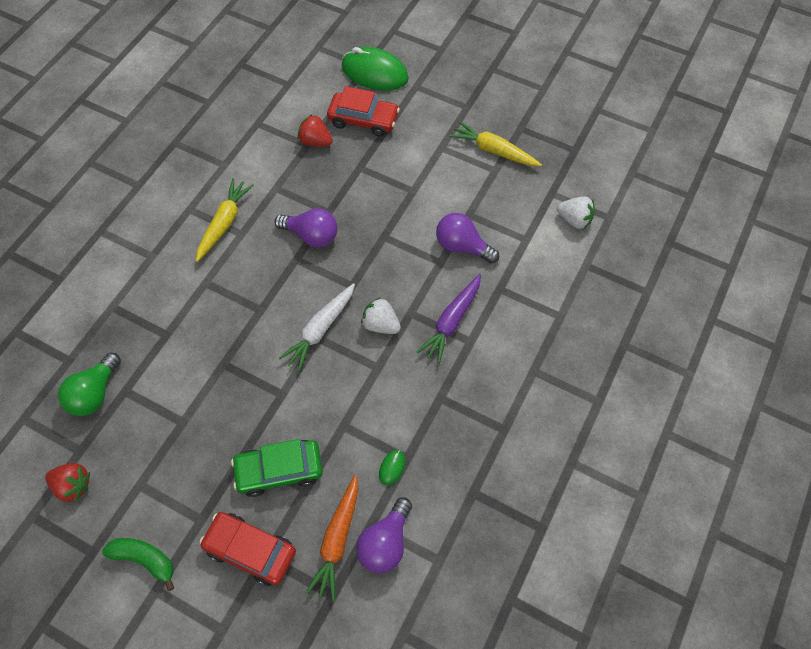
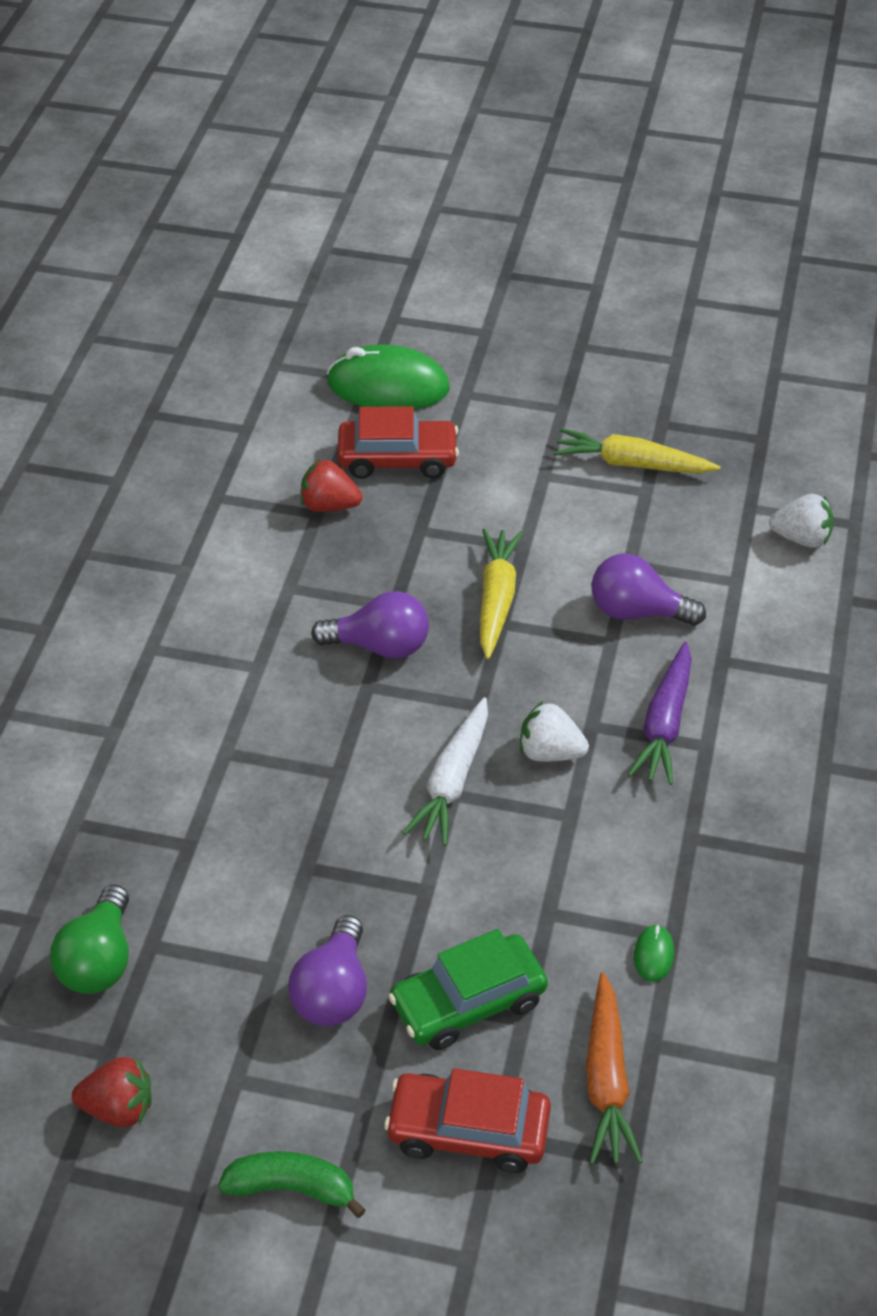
camera: 15 degrees left, 15 degrees down
yellow carrot [196,178,254,262] -> yellow carrot moved to [480,528,523,659]
purple light bulb [356,497,412,573] -> purple light bulb moved to [288,915,367,1026]

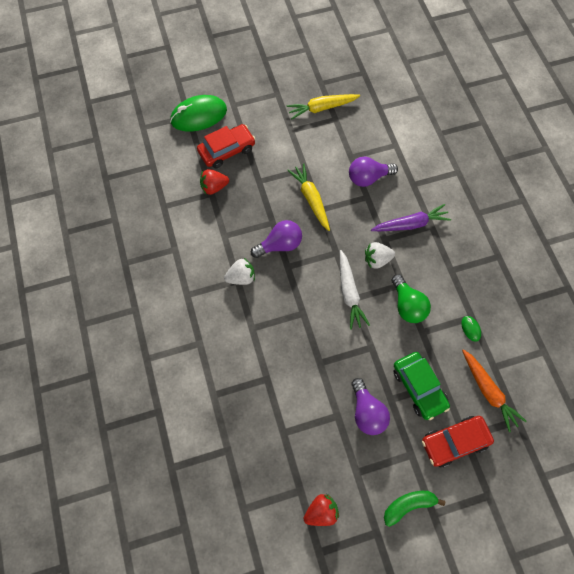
camera: 30 degrees left, 20 degrees up
green light bulb [50,885,129,994] -> green light bulb moved to [391,274,431,323]
green car [388,929,548,1050] -> green car turned 60 degrees counterclockwise [393,352,450,420]
purple carrot [628,642,692,785] -> purple carrot turned 90 degrees counterclockwise [371,204,451,231]
white strawberry [769,494,834,548] -> white strawberry moved to [224,258,255,285]

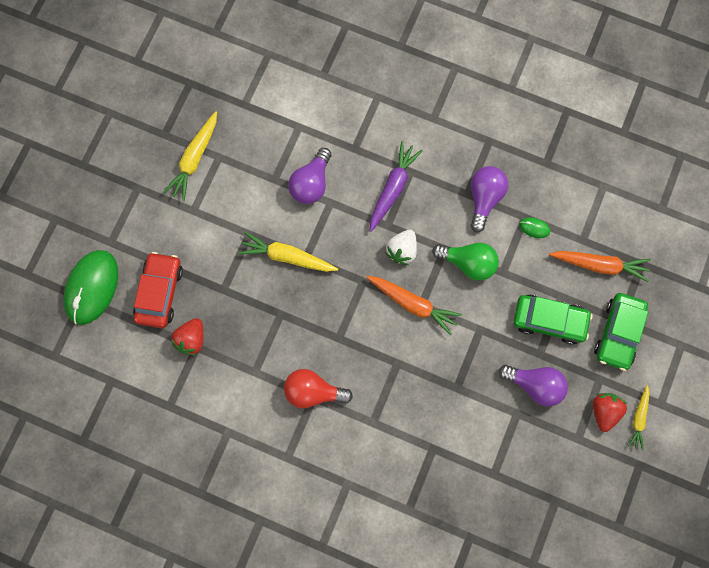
camera: 50 degrees left, 10 degrees up
white strawberry [224,258,255,285] -> red light bulb [284,369,353,408]
purple light bulb [251,220,302,258] -> purple light bulb moved to [471,166,508,232]
red strawberry [304,494,339,526] -> red strawberry moved to [593,393,627,432]
white carrot [340,250,370,330] -> orange carrot [366,276,462,335]
green banana [384,491,445,527] -> yellow carrot [628,385,650,451]
red car [422,416,494,467] -> green car [594,293,648,371]

